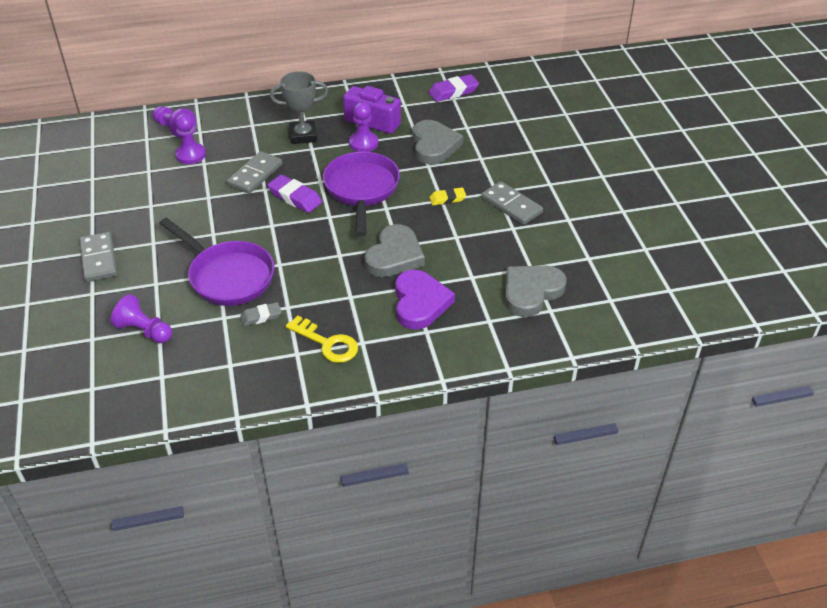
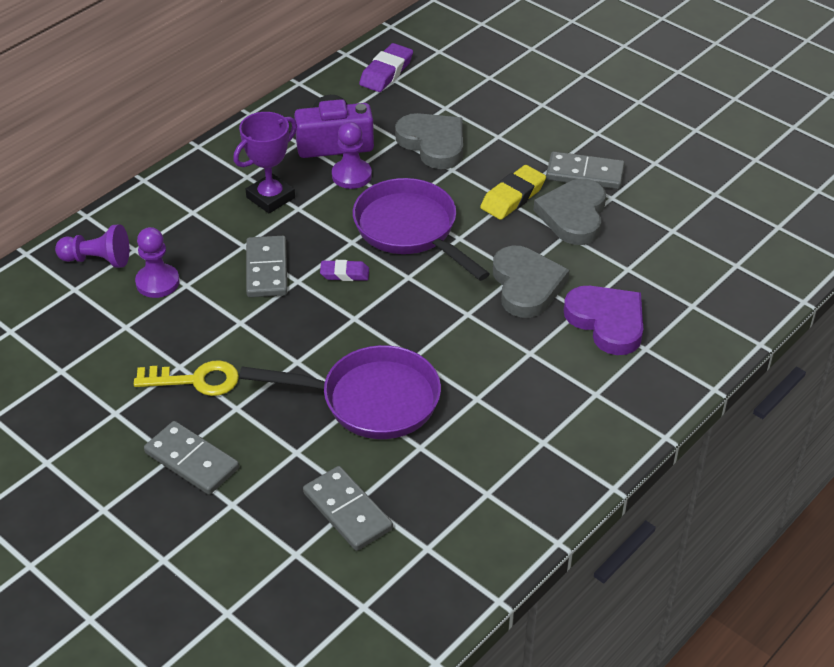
camera: 35 degrees left, 0 degrees up
purple pawn [110,294,172,343] -> grey domino [303,466,393,551]
grey eraser [240,302,281,326] -> none
purple eraser [267,175,322,213] -> purple eraser [320,260,369,281], size x0.64
grey trophy [270,71,328,144] -> purple trophy [233,112,297,213]
yellow key [286,315,358,363] -> yellow key moved to [134,360,239,396]
yellow eraser [429,187,466,205] -> yellow eraser [480,165,546,220], size x1.56
grey heart [505,266,567,317] -> grey heart moved to [533,179,606,245]

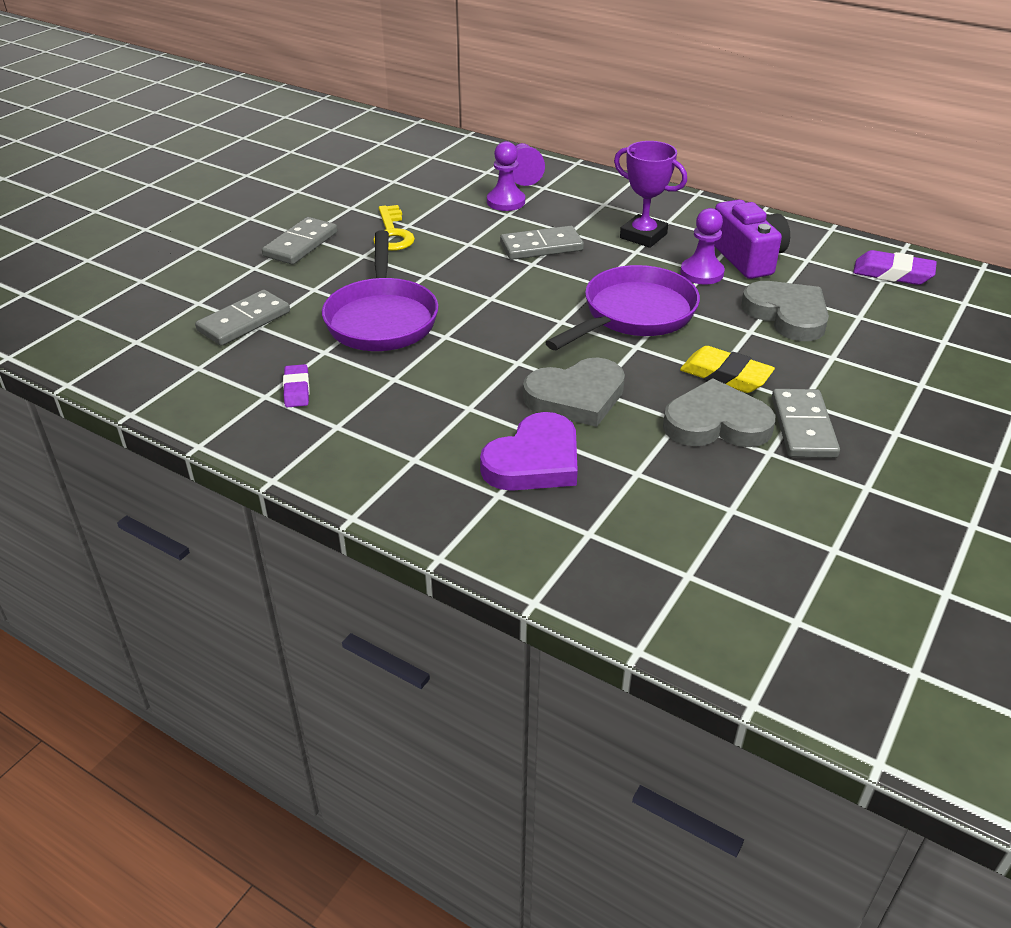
camera: 80 degrees right, 5 degrees down
purple eraser [320,260,369,281] -> purple eraser moved to [283,364,309,407]
grey heart [395,113,463,169] -> grey heart turned 75 degrees counterclockwise [741,281,829,341]

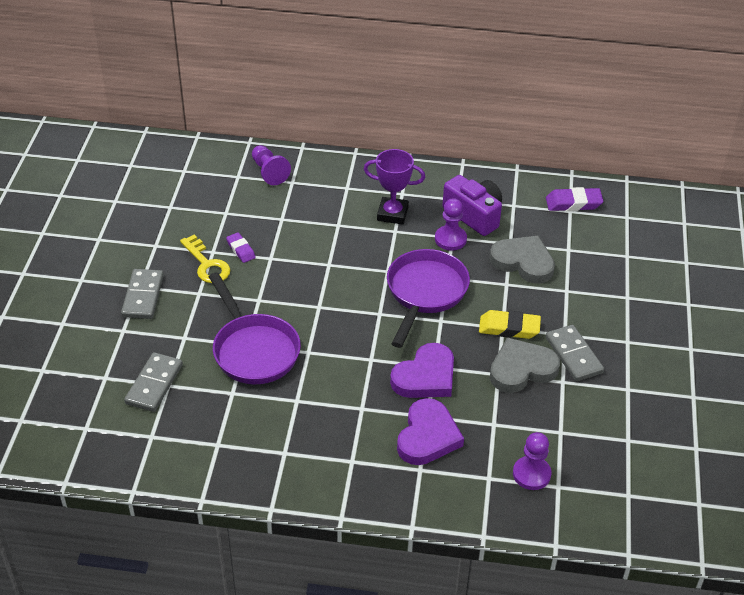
camera: 25 degrees left, 5 degrees up
purple eraser [283,364,309,407] -> purple eraser moved to [226,232,256,263]
purple pawn [487,141,525,211] -> purple pawn moved to [513,432,551,490]
grey domino [500,226,584,260] -> none
grey heart [523,357,625,427] -> purple heart [390,343,454,398]

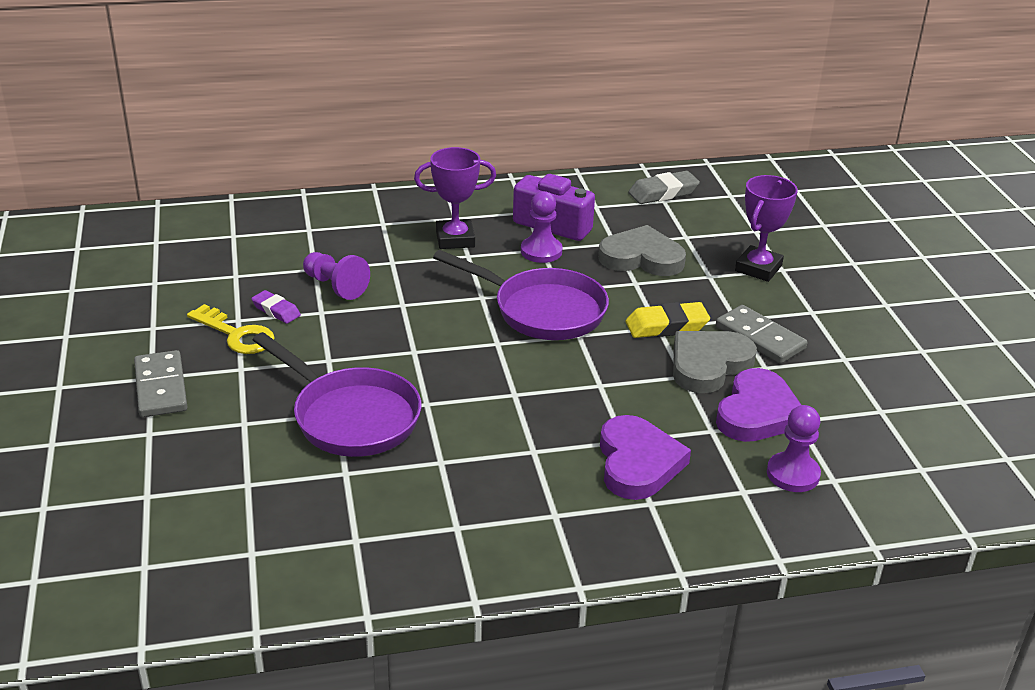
camera: 20 degrees left, 10 degrees down
grey domino [124,352,183,412] -> none
purple pawn [252,145,291,185] -> purple pawn moved to [303,252,370,300]
purple pan [387,249,470,348] -> purple pan turned 120 degrees clockwise [433,250,609,340]
purple heart [390,343,454,398] -> purple heart moved to [716,368,801,442]
purple eraser [546,187,603,211] -> grey eraser [628,171,700,204]
none -> purple trophy [735,175,798,282]

